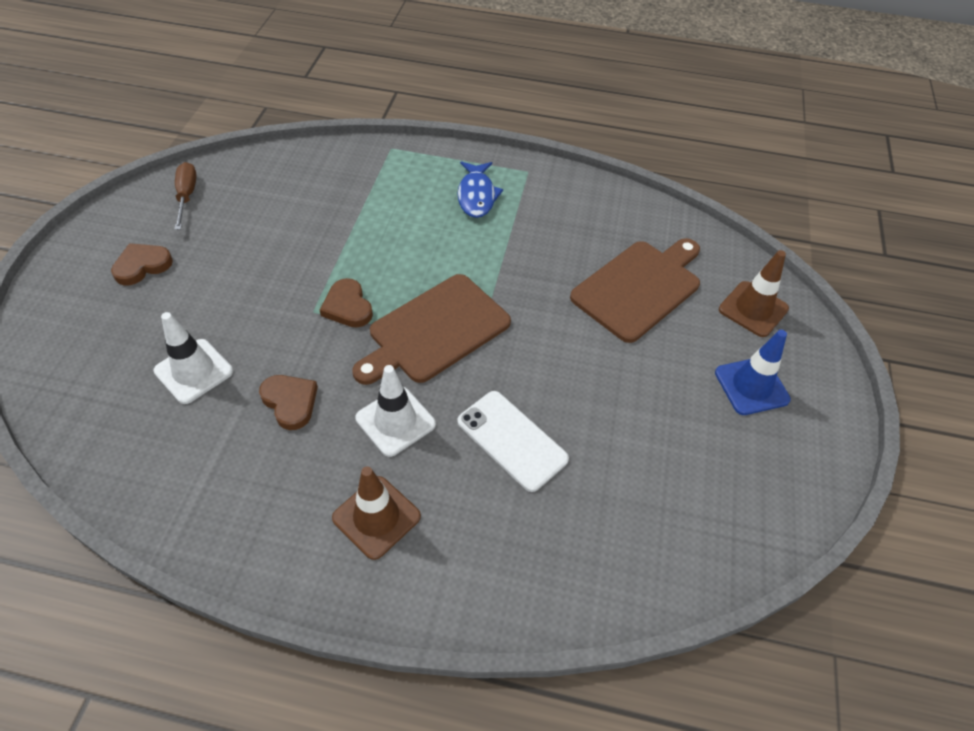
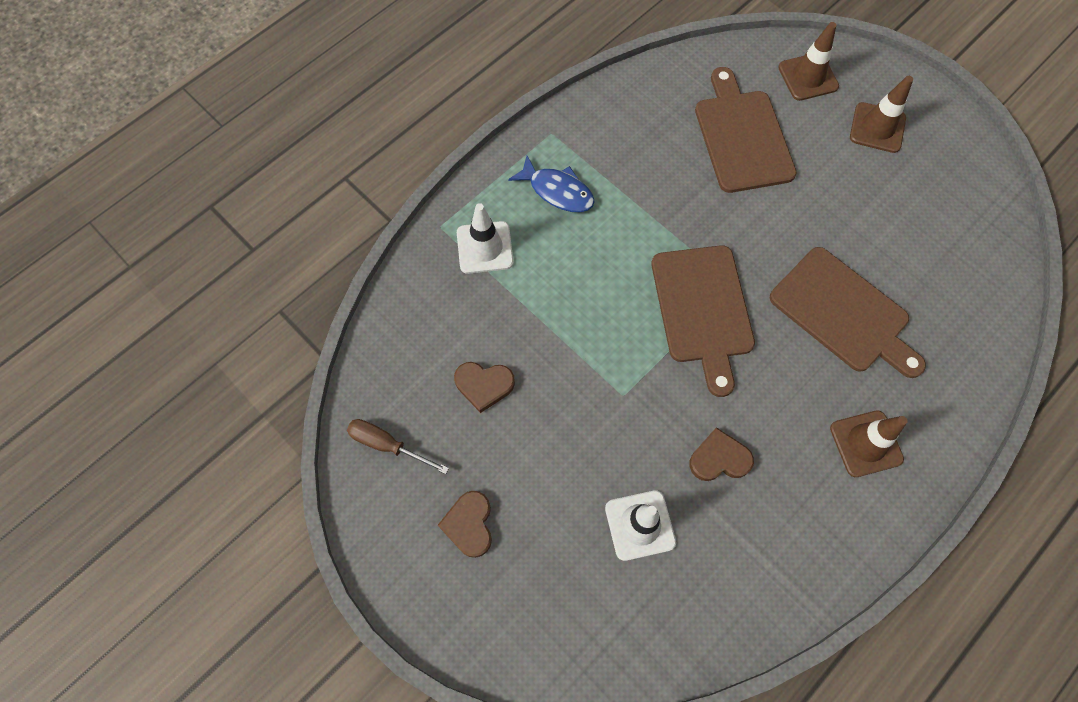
camera: 55 degrees left, 15 degrees up
brown heart [320,278,373,328] -> brown heart moved to [454,362,515,413]
white traffic cone [355,365,436,457] -> white traffic cone moved to [457,203,514,274]
white phone [457,391,569,492] -> brown cutting board [770,247,926,378]
blue traffic cone [715,330,791,415] -> brown traffic cone [850,76,913,153]

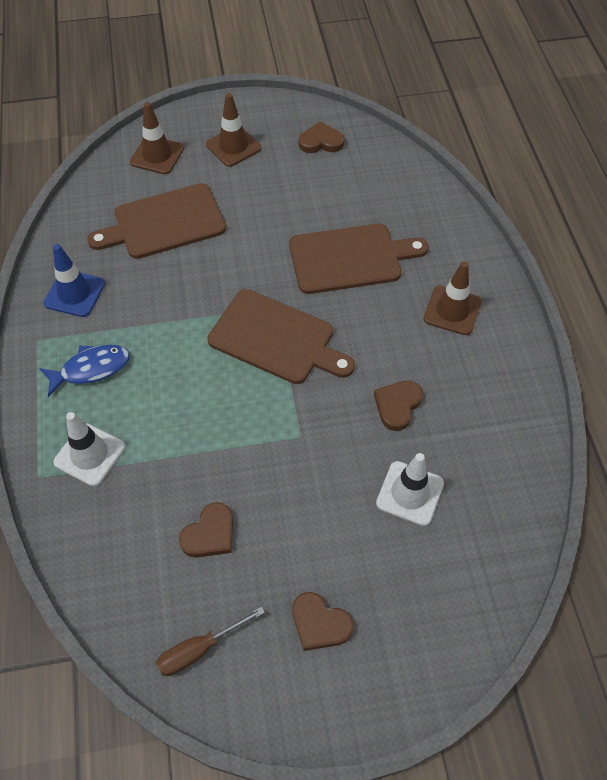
camera: 55 degrees left, 10 degrees down
brown cutting board [695,67,797,193] -> brown cutting board turned 45 degrees counterclockwise [87,183,226,259]
none -> blue traffic cone [44,244,105,317]
none -> brown heart [299,121,344,153]

